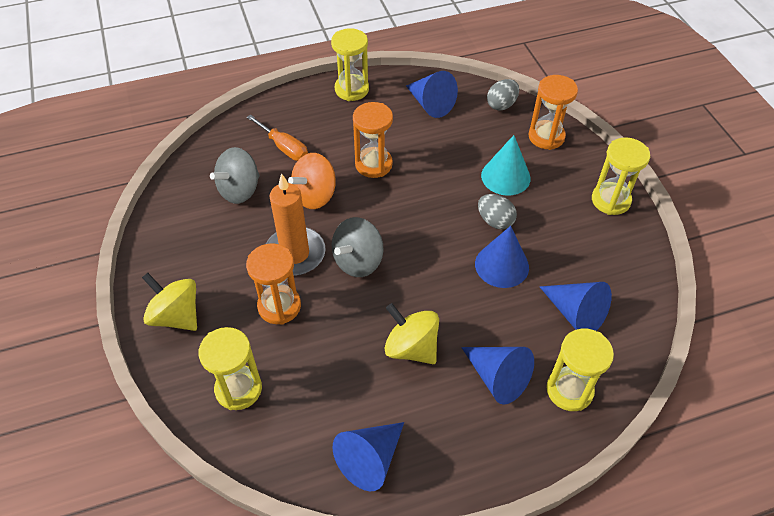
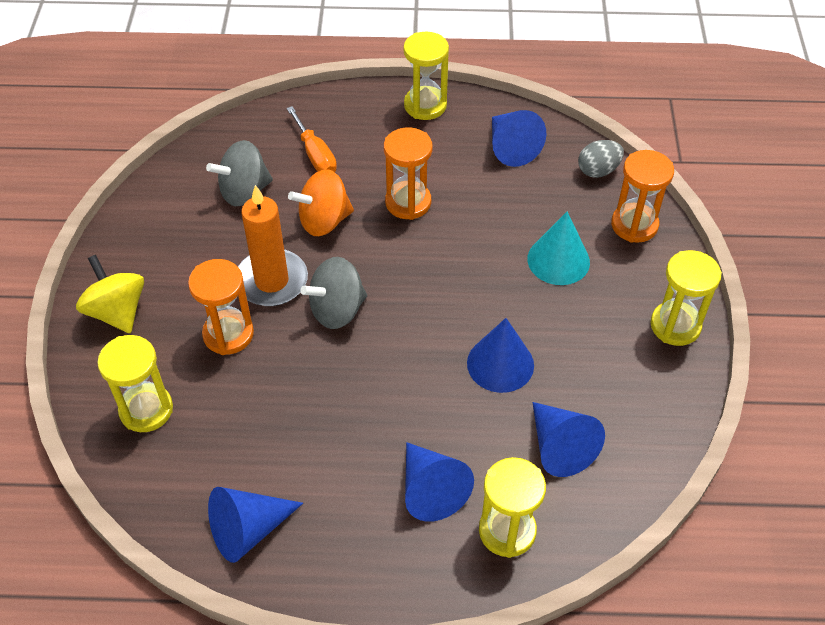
camera: 20 degrees right, 0 degrees up
yellow spinning top [384,303,439,364] -> none
grey egg [478,194,517,230] -> none

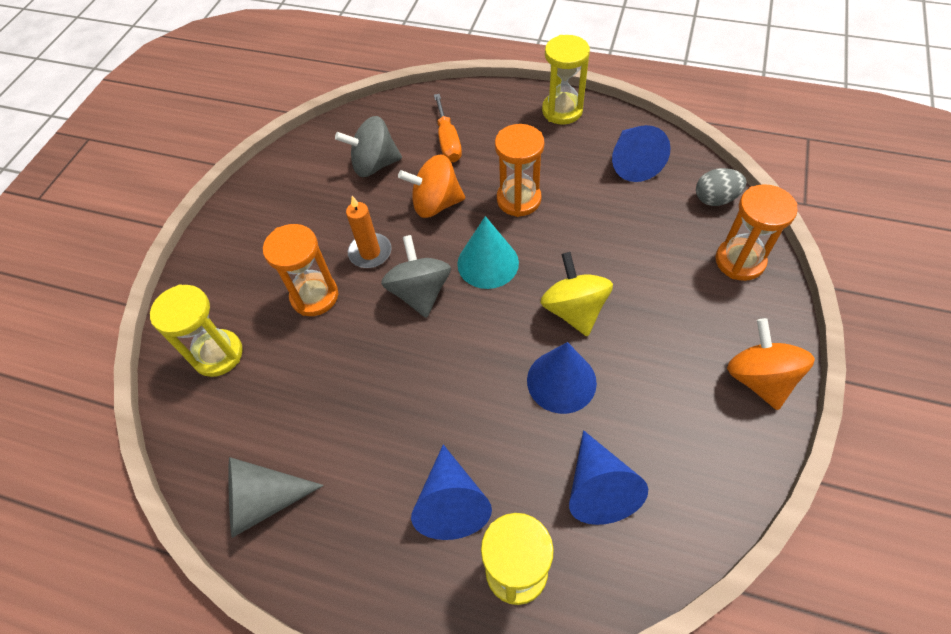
camera: 20 degrees right, 5 degrees up
yellow spinning top [76,255,144,333] -> yellow spinning top moved to [540,252,613,336]
blue cone [208,487,303,563] -> grey cone [228,457,324,538]
orange candle [238,185,308,306] -> orange candle [346,196,391,268], size x0.64
grey spinning top [301,257,367,329] -> grey spinning top turned 90 degrees clockwise [381,235,451,318]
turquoise cone [527,212,590,285] -> turquoise cone moved to [457,216,519,289]
yellow hourglass [650,250,722,346] -> orange spinning top [727,318,815,410]

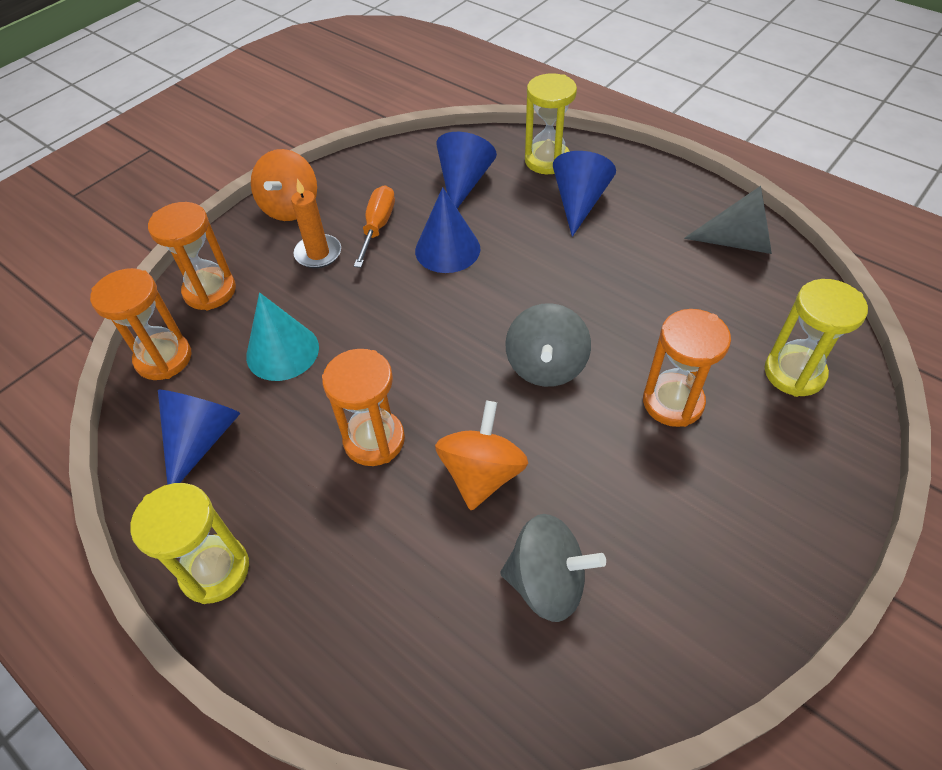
camera: 160 degrees left, 5 degrees down
orange candle [346,196,391,268] -> orange candle moved to [291,179,341,268]
orange spinning top [398,155,465,218] -> orange spinning top turned 90 degrees counterclockwise [435,400,528,510]
orange screwdriver [434,94,462,162] -> orange screwdriver moved to [354,185,395,268]
turquoise cone [457,216,519,289] -> turquoise cone moved to [246,293,319,381]
yellow spinning top [540,252,613,336] -> none
grey egg [696,168,746,206] -> orange hourglass [90,268,192,380]

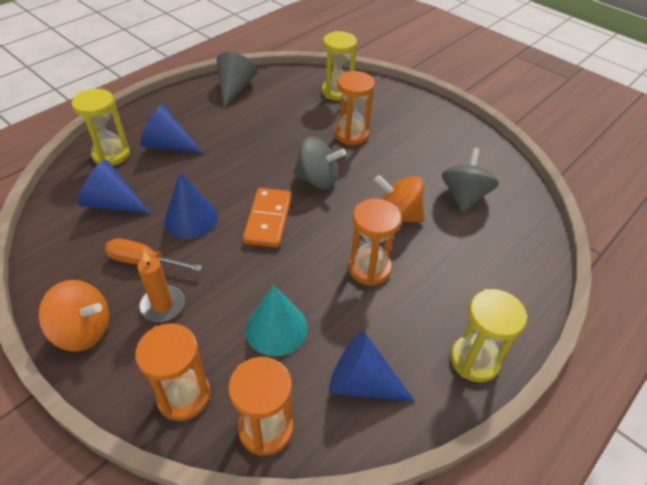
camera: 90 degrees left, 5 degrees down
none -> orange domino [242,188,292,248]

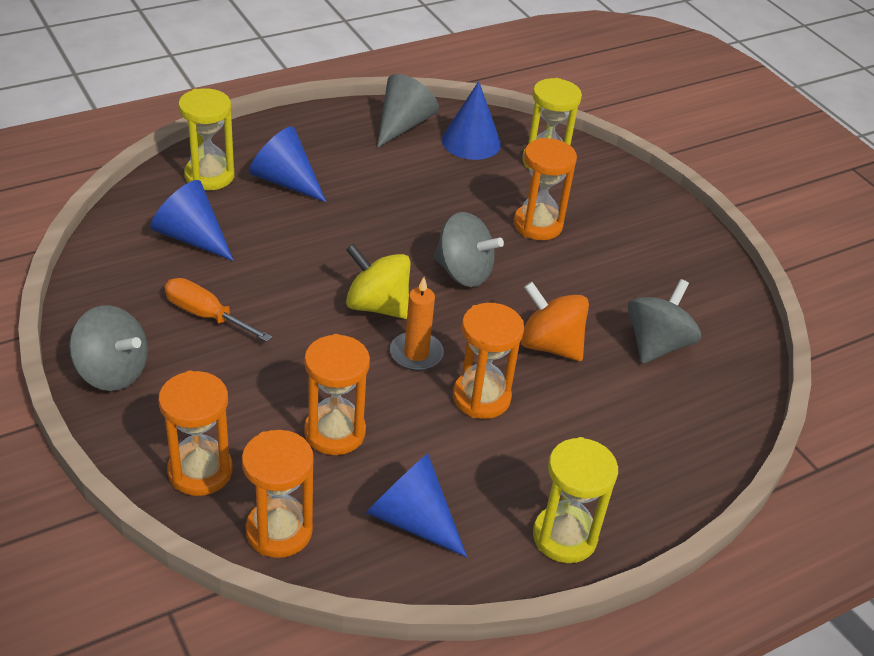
camera: 15 degrees right, 5 degrees down
orange spinning top [38,280,109,351] -> grey spinning top [69,305,148,391]
orange candle [137,251,185,322] -> orange candle moved to [390,277,444,371]
blue cone [164,172,218,239] -> blue cone moved to [442,81,501,160]
orange domino [242,188,292,248] -> yellow spinning top [346,244,410,319]
turquoise cone [245,285,308,356] -> orange hourglass [304,334,370,455]

